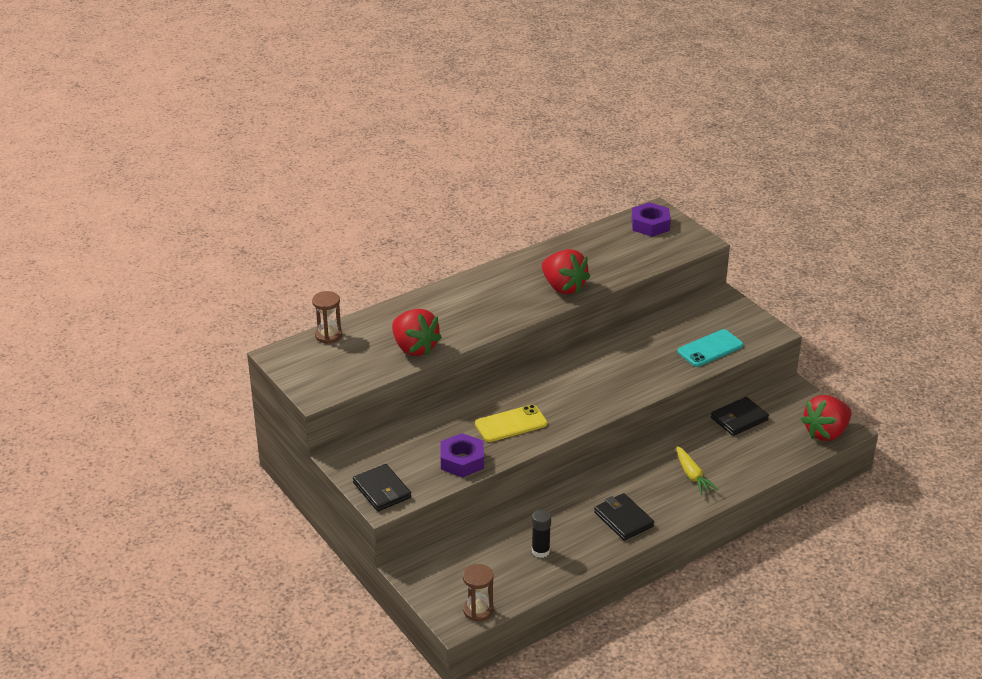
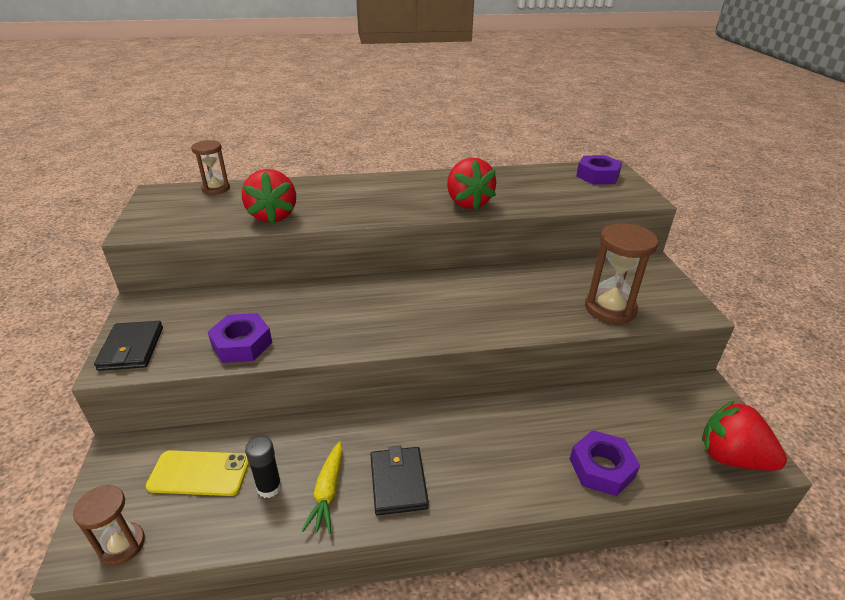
camera: 25 degrees right, 0 degrees up
yellow phone [475,405,547,442] -> yellow phone moved to [146,450,249,496]
yellow carrot [676,446,718,495] -> yellow carrot moved to [302,441,342,534]
turquoise phone [677,329,743,367] -> brown hourglass [585,223,658,324]
black wallet [711,397,769,436] -> none
red strawberry [801,395,852,441] -> red strawberry turned 45 degrees clockwise [702,401,787,471]
none -> purple nut [570,430,640,496]

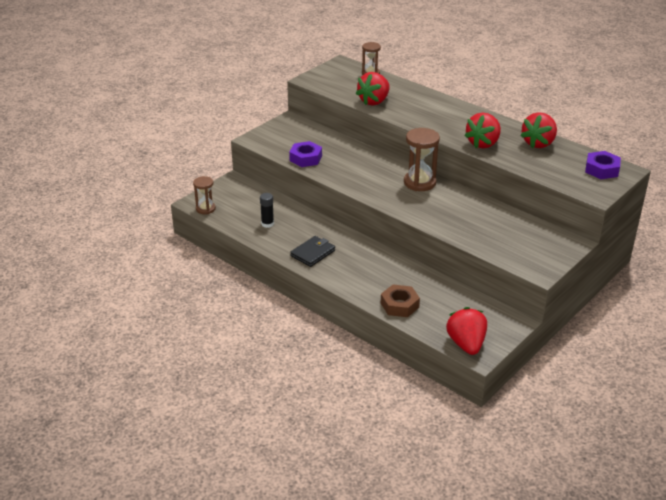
camera: 50 degrees right, 0 degrees up
black wallet [94,321,163,371] -> none
yellow phone [146,450,249,496] -> none
yellow carrot [302,441,342,534] -> none
purple nut [570,430,640,496] -> brown nut [381,285,420,317]
brown hourglass [585,223,658,324] -> brown hourglass moved to [404,128,440,191]
none -> red strawberry [520,112,557,148]

